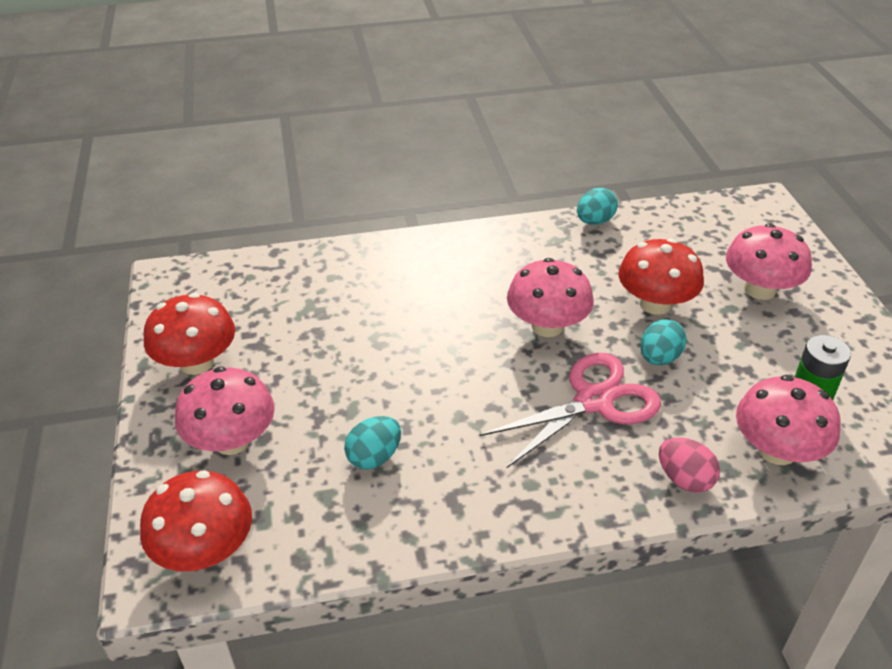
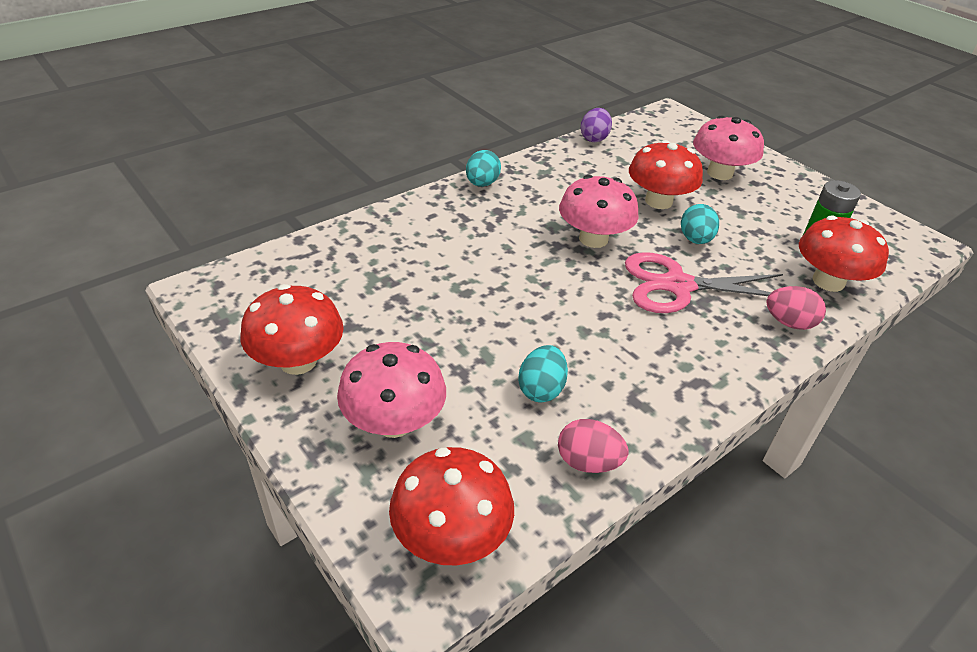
camera: 30 degrees left, 0 degrees up
pink scissors [479,353,661,469] -> pink scissors turned 120 degrees counterclockwise [625,252,783,313]
turquoise egg [577,188,618,225] -> turquoise egg moved to [466,150,501,187]
pink mushroom [736,375,840,465] -> red mushroom [799,216,889,292]
none -> pink egg [558,419,628,473]
none -> purple egg [581,108,612,142]

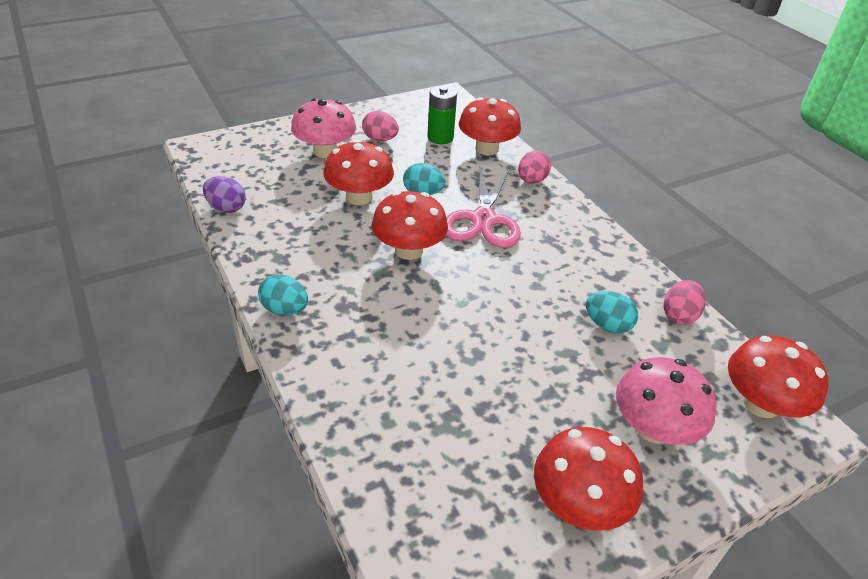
camera: 80 degrees left, 0 degrees up
pink mushroom [559,175,639,248] -> red mushroom [371,191,448,260]
none -> pink egg [362,111,399,141]

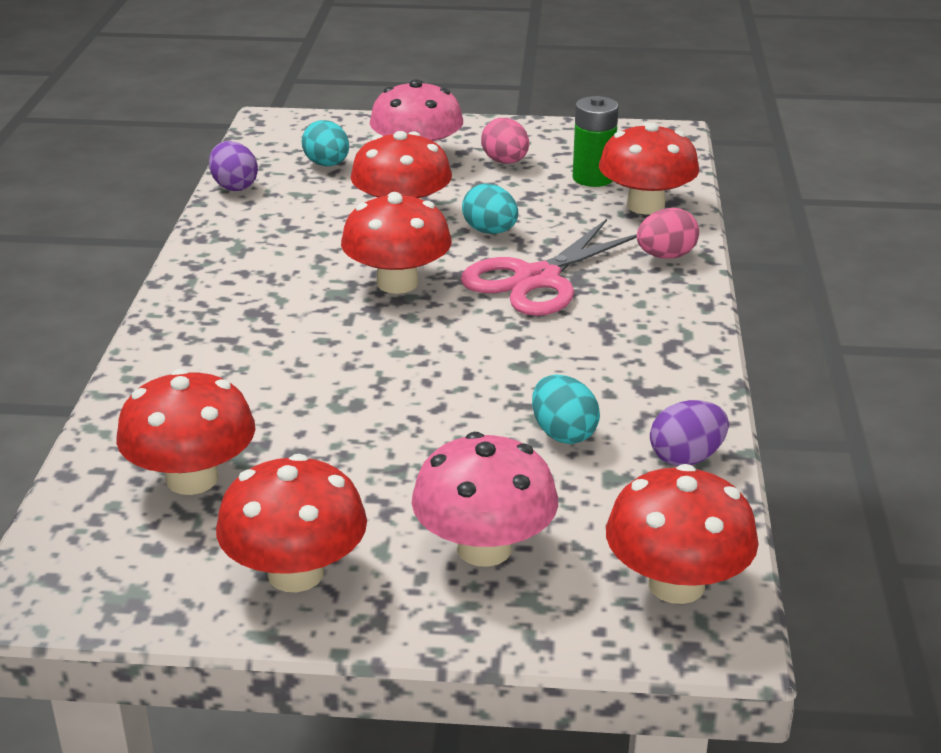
camera: 35 degrees right, 10 degrees down
turquoise egg [258,274,308,315] -> turquoise egg moved to [302,120,349,166]
pink egg [663,280,706,325] -> purple egg [650,400,729,466]
none -> red mushroom [116,369,255,495]

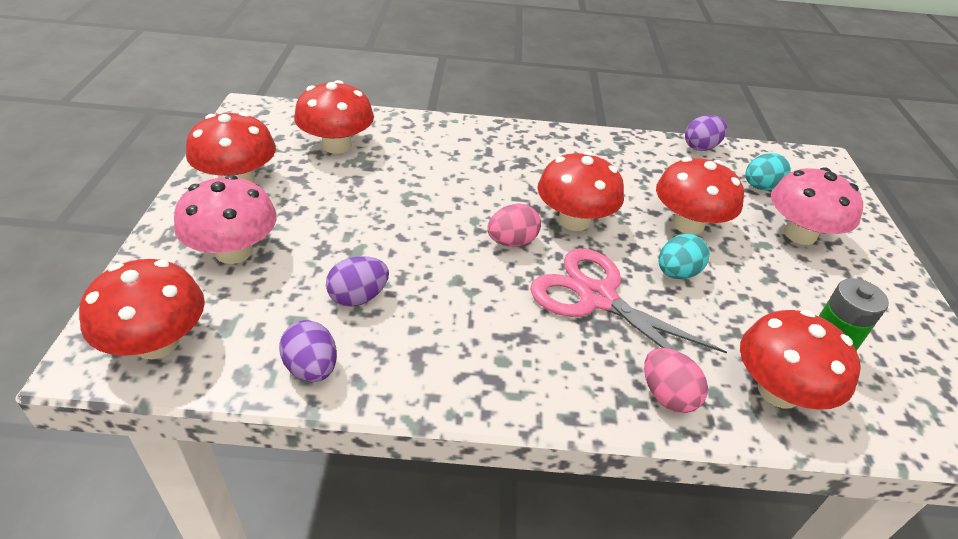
camera: 85 degrees right, 10 degrees up
pink egg [481,118,529,164] -> pink egg moved to [487,203,541,247]
turquoise egg [532,374,600,444] -> purple egg [326,256,389,307]

